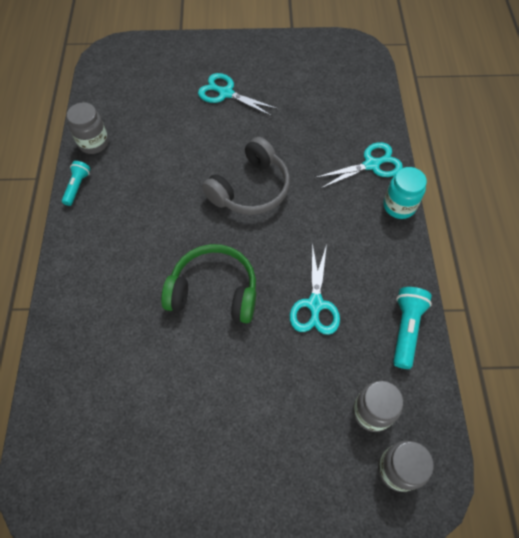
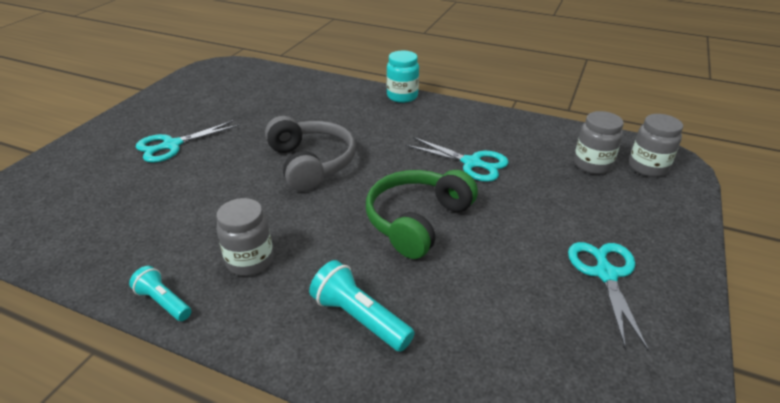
camera: 65 degrees left, 25 degrees down
grey jar [67,103,109,154] -> grey jar moved to [216,198,274,276]
turquoise scissors [315,142,403,189] -> turquoise scissors moved to [568,242,648,350]
turquoise flashlight [393,287,432,369] -> turquoise flashlight moved to [309,260,415,352]

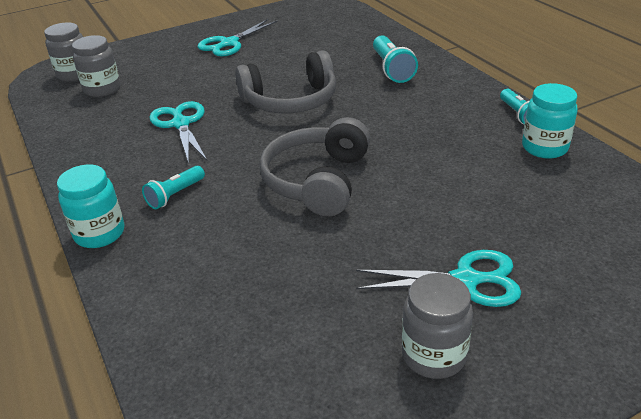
camera: 140 degrees left, 0 degrees up
grey jar [216,198,274,276] -> grey jar moved to [402,273,473,379]
green headphones [366,170,478,259] -> grey headphones [235,50,336,113]
none -> turquoise flashlight [142,166,205,209]
none -> turquoise jar [522,83,578,159]

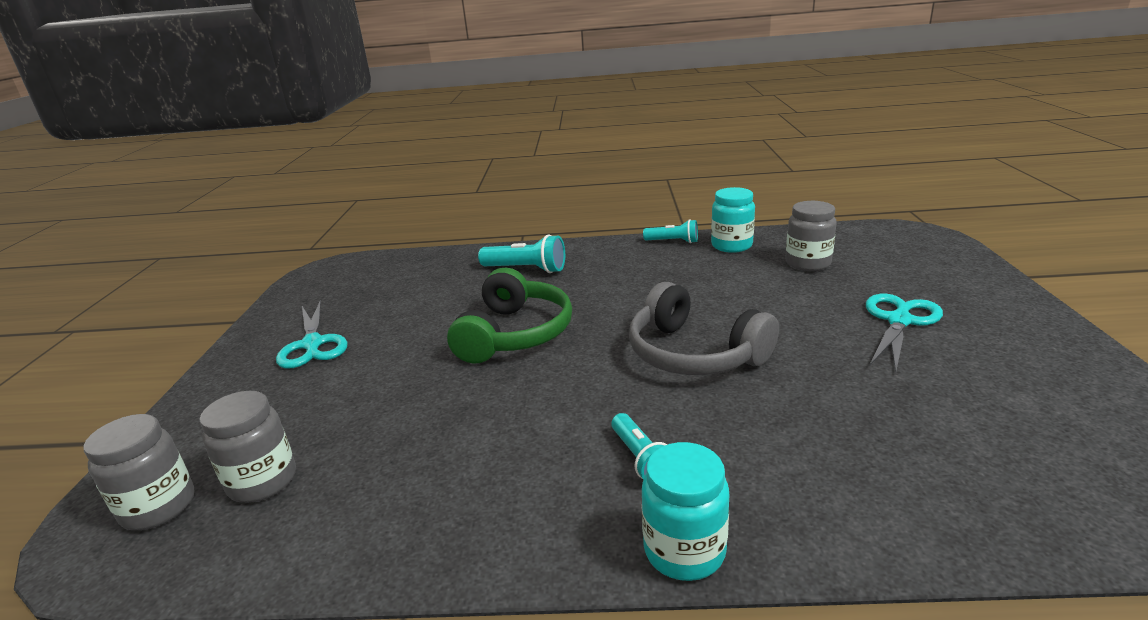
camera: 60 degrees left, 10 degrees down
turquoise scissors [150,101,207,163] -> none
grey headphones [235,50,336,113] -> green headphones [447,268,572,364]
grey jar [402,273,473,379] -> grey jar moved to [785,201,837,271]

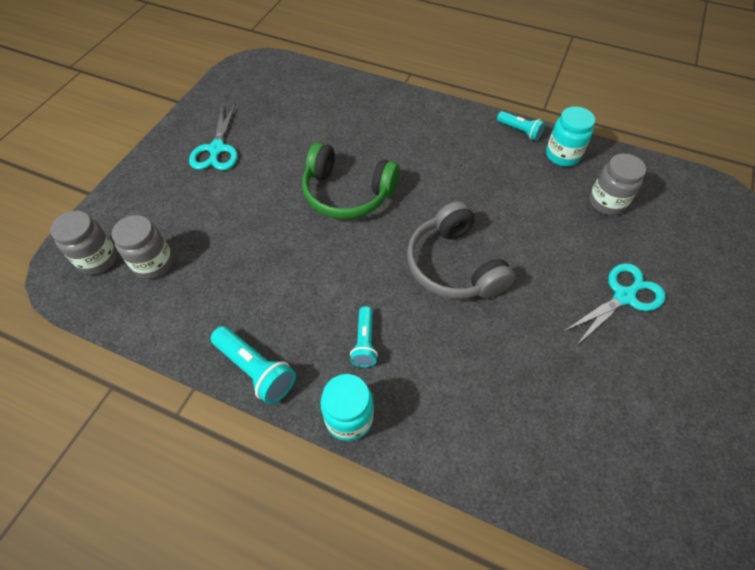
camera: 20 degrees right, 30 degrees up
green headphones [447,268,572,364] -> green headphones turned 75 degrees clockwise [302,142,400,219]
turquoise flashlight [478,234,565,273] -> turquoise flashlight moved to [211,326,296,404]

